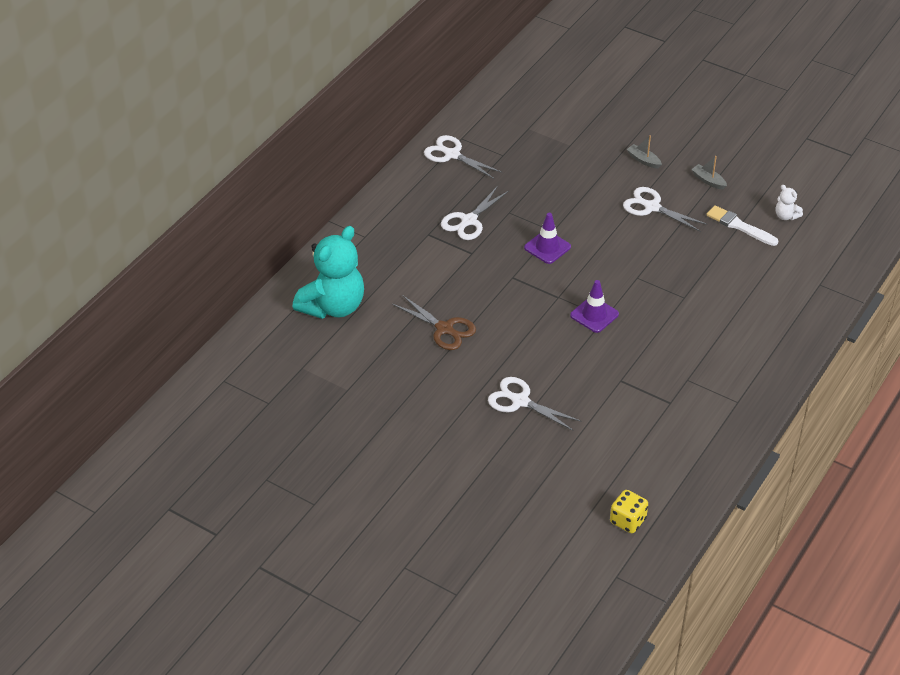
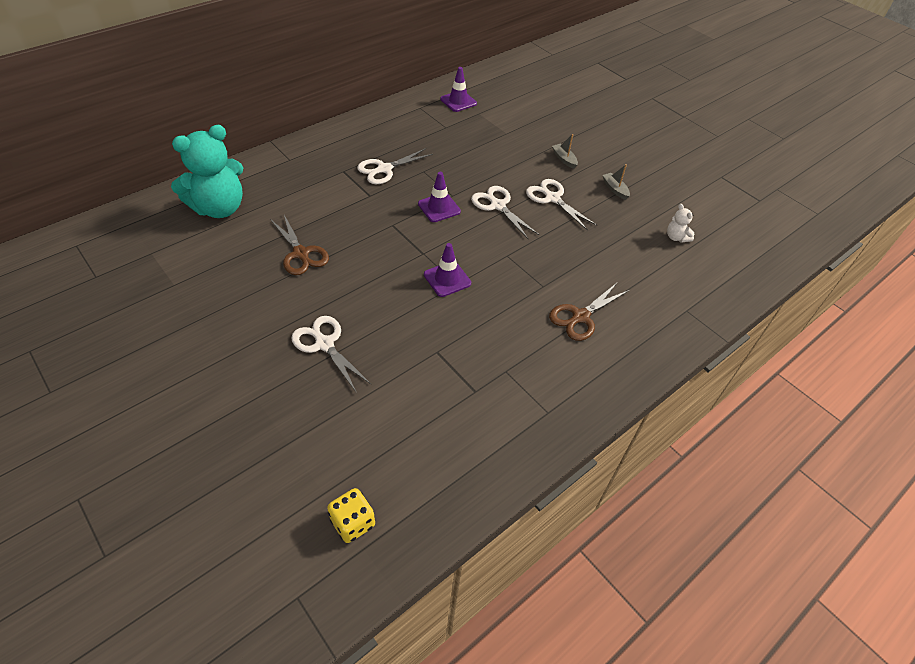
camera: 15 degrees right, 5 degrees up
white scissors [424,135,503,179] -> white scissors moved to [471,186,539,239]
white brush [706,205,778,246] -> none
none -> purple traffic cone [440,67,477,112]
none -> brown scissors [549,282,630,341]

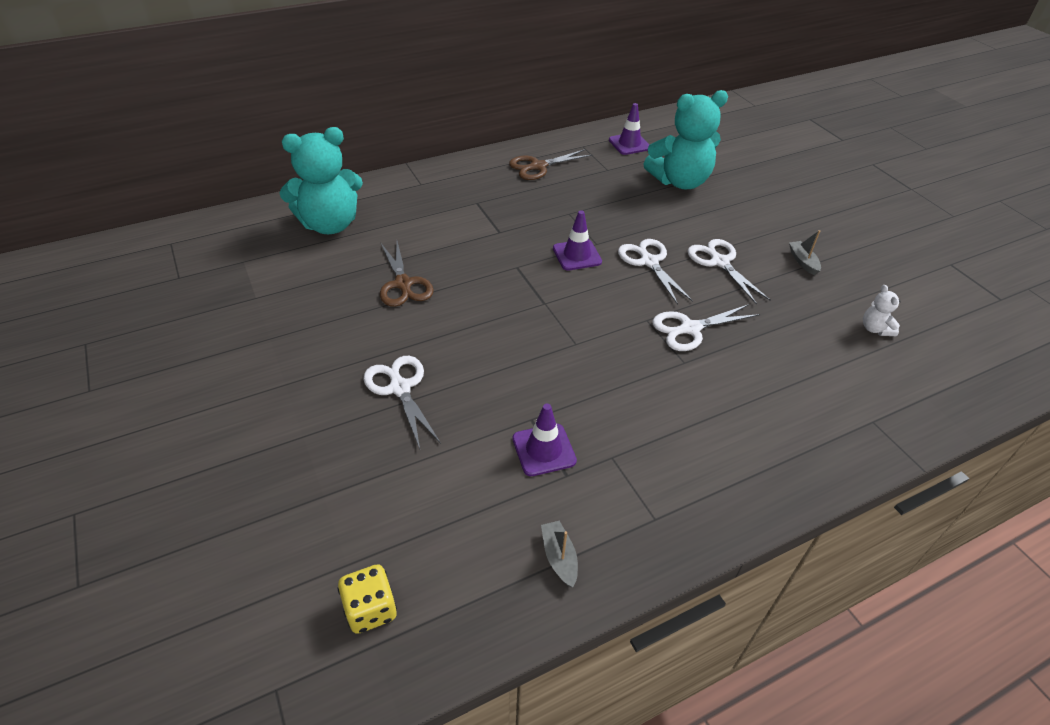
camera: 15 degrees right, 5 degrees down
white scissors [357,148,433,184] -> white scissors moved to [652,304,760,351]
purple traffic cone [424,243,471,297] -> purple traffic cone moved to [512,404,577,476]
brown scissors [549,282,630,341] -> brown scissors moved to [509,149,593,180]
grey boat [552,134,578,169] -> grey boat moved to [541,521,578,587]
none -> turquoise teddy bear [644,90,728,189]

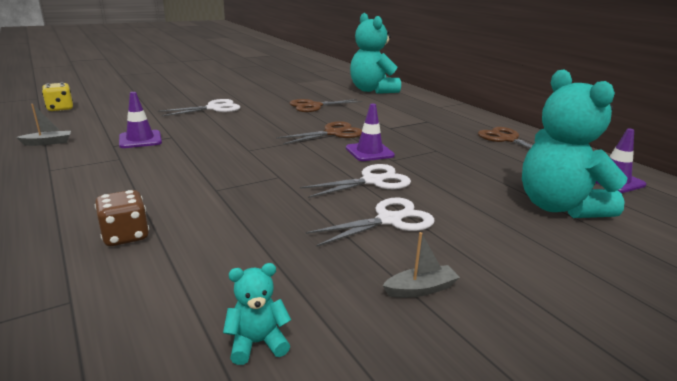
camera: 85 degrees right, 20 degrees down
white scissors [652,304,760,351] -> none
white teddy bear [863,285,901,336] -> turquoise teddy bear [223,263,291,365]
none -> brown dice [95,190,149,246]
none -> brown scissors [276,121,362,145]

